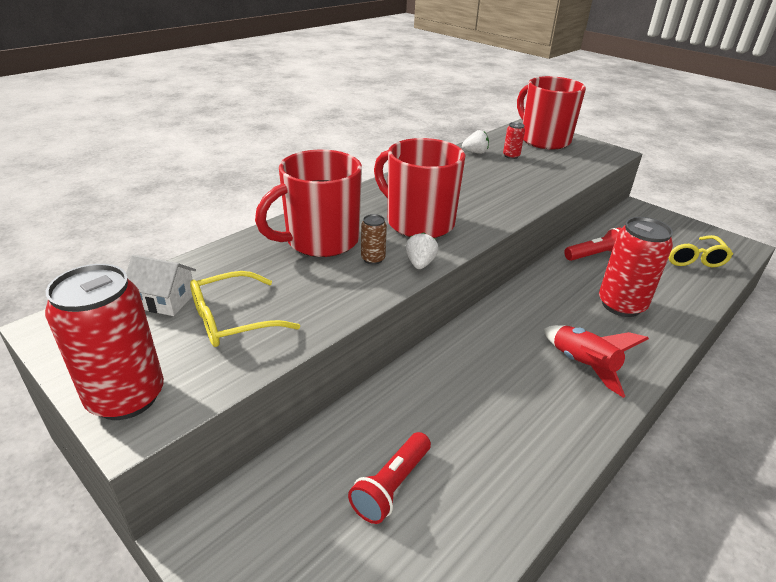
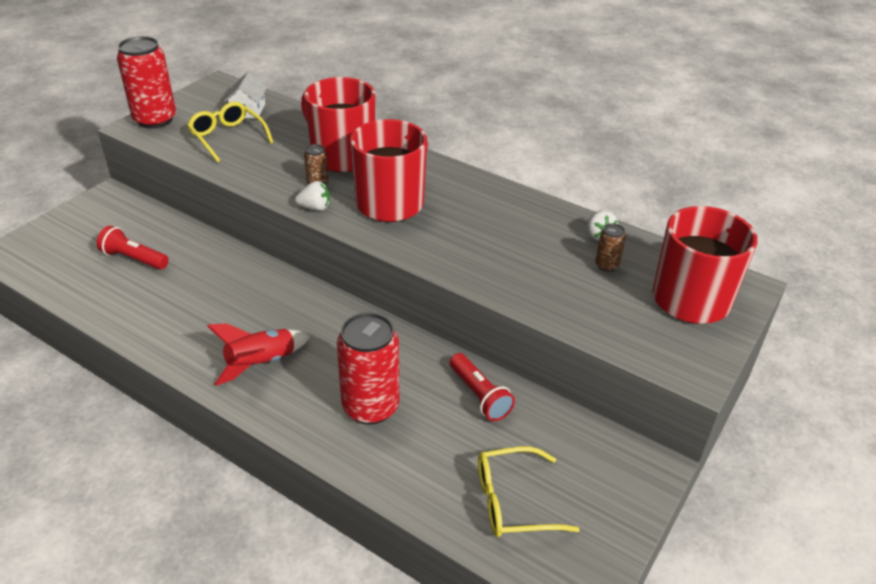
camera: 80 degrees right, 5 degrees up
red can [503,122,525,159] -> brown can [595,223,626,272]

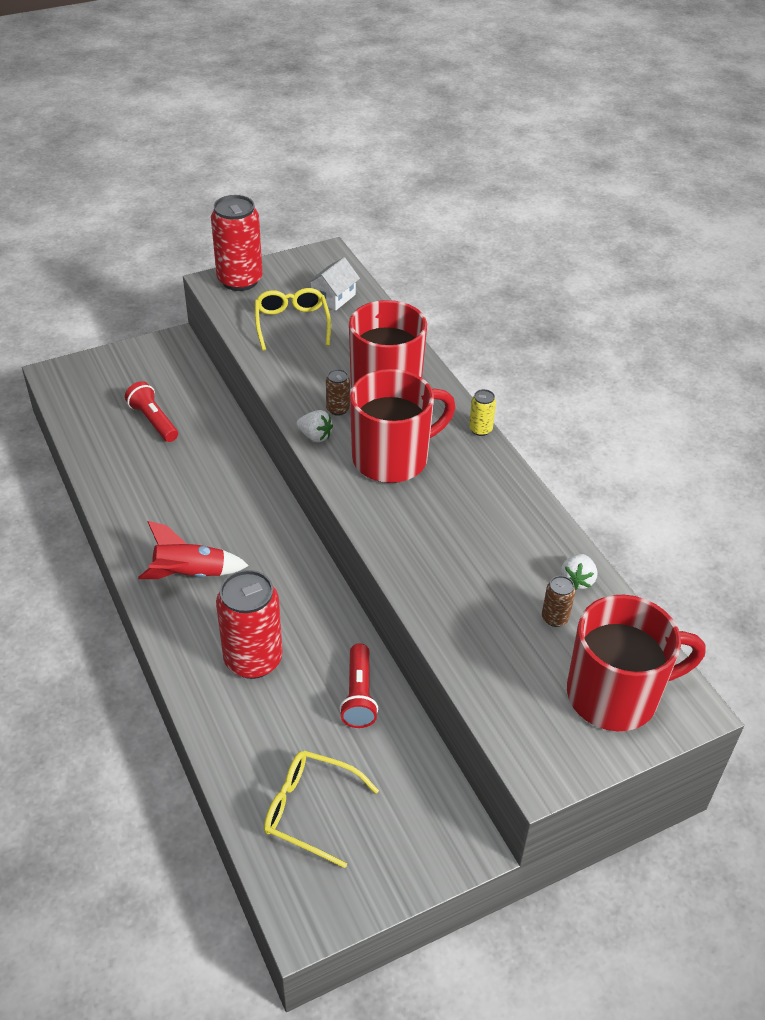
camera: 30 degrees right, 5 degrees up
none -> yellow can [469,389,496,436]

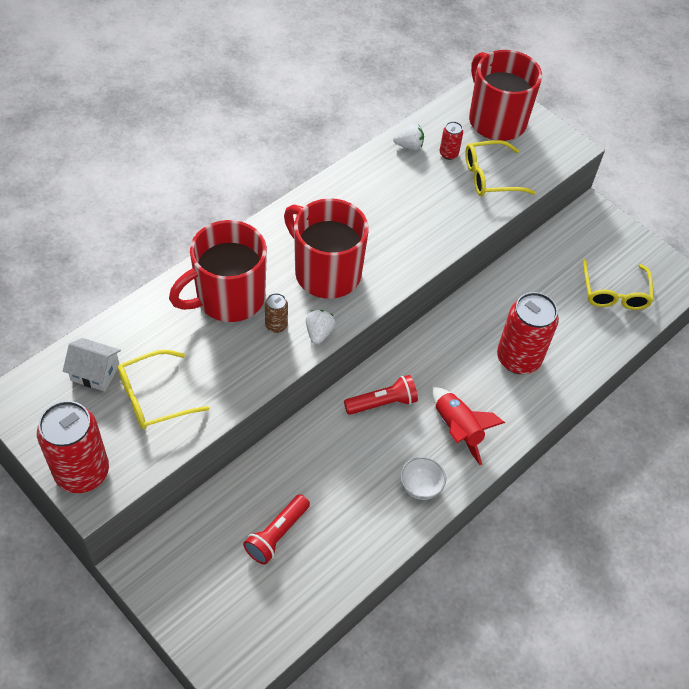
camera: 110 degrees left, 10 degrees up
red flashlight [339,643,378,728] -> red flashlight moved to [344,375,418,415]
yellow can [469,389,496,436] -> none
brown can [542,576,576,627] -> red can [440,121,463,160]
none -> white bowl [401,457,446,500]
none -> yellow glasses [465,140,536,196]

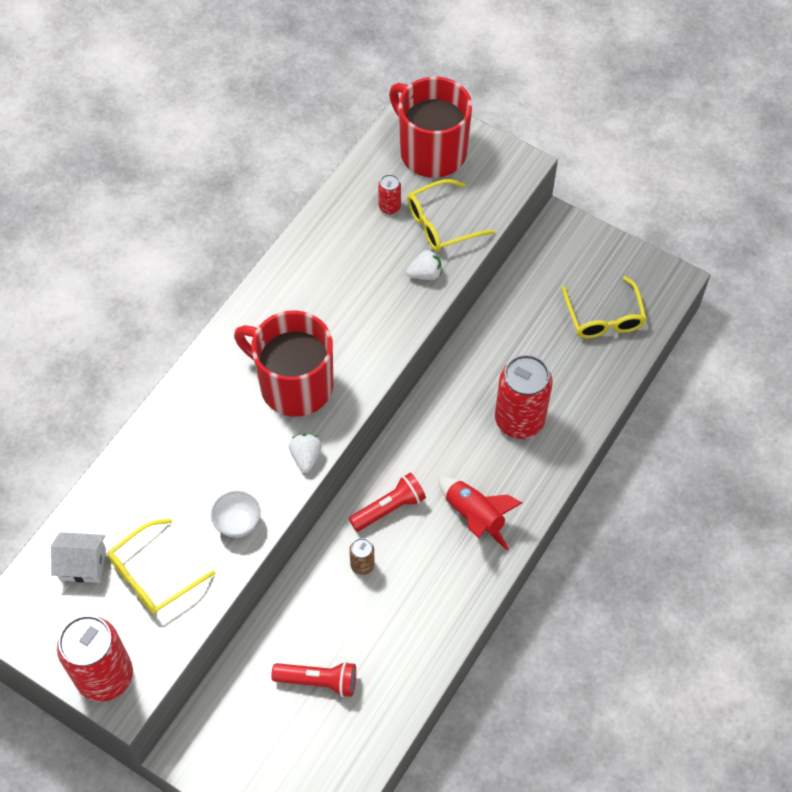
camera: 10 degrees left, 5 degrees up
red mug [169,220,267,322] -> none
red flashlight [243,494,310,565] -> red flashlight turned 105 degrees counterclockwise [271,662,356,697]
brown can [265,293,288,333] -> brown can moved to [349,538,375,575]
white strawberry [393,124,424,150] -> white strawberry moved to [406,250,442,280]
white bowl [401,457,446,500] -> white bowl moved to [211,491,261,538]

